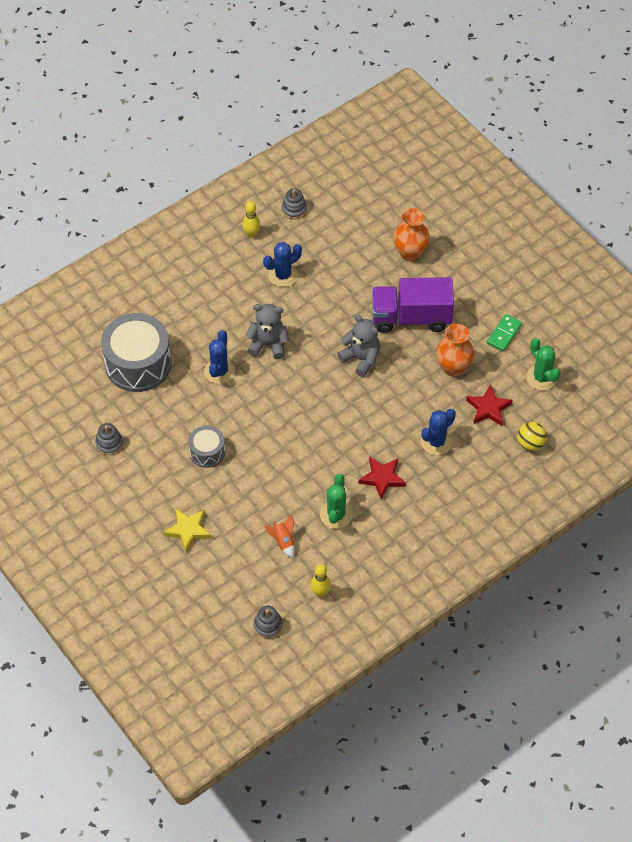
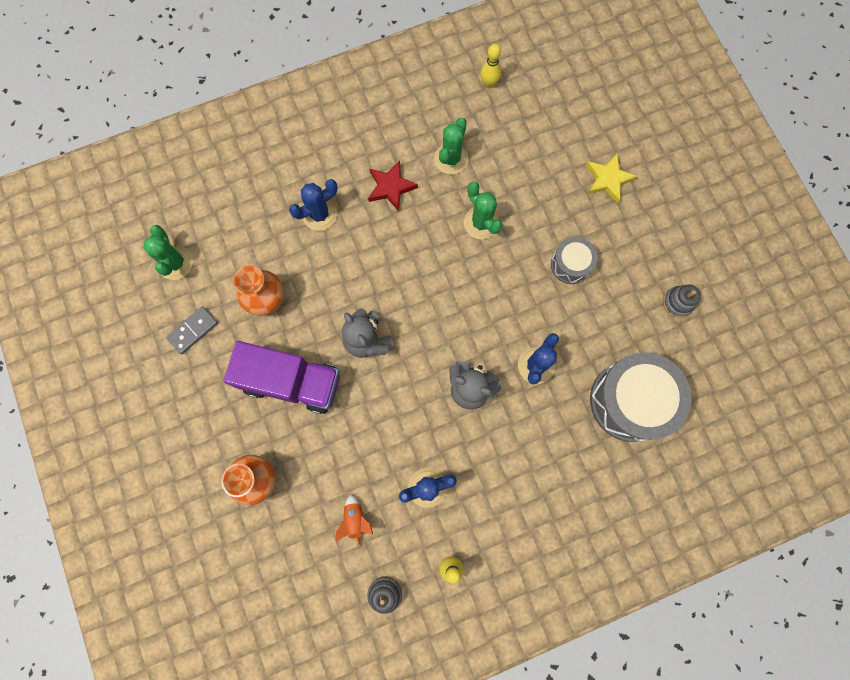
camera: 165 degrees left, 20 degrees up
grey stacking toy [254,606,283,639] -> none
orange rocket [264,514,295,558] -> orange rocket moved to [336,494,373,548]
red star [466,384,513,426] -> none
green domino [487,314,522,351] -> grey domino [166,306,218,354]
yellow ball [517,422,547,451] -> none
none -> green cactus [464,182,503,239]

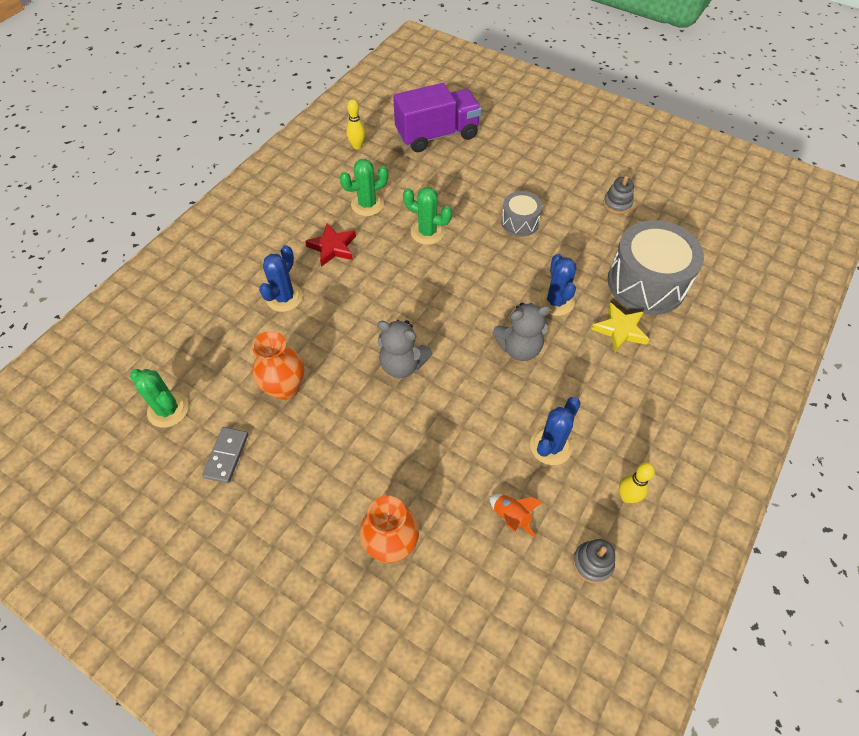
camera: 35 degrees left, 20 degrees down
purple truck [224,341,340,414] -> purple truck moved to [393,83,482,152]
green cactus [434,118,469,174] -> green cactus turned 75 degrees clockwise [340,159,388,216]
yellow star [586,153,637,204] -> yellow star moved to [591,302,650,353]

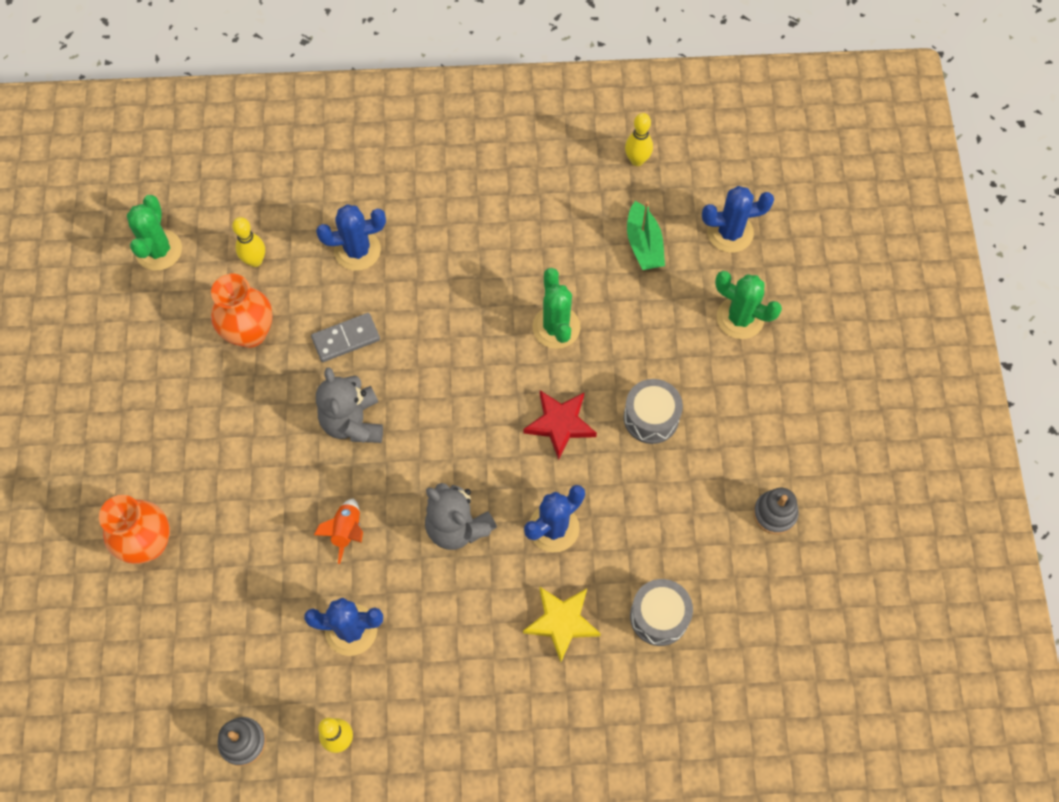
camera: 55 degrees right, 10 degrees up
grey domino [202,427,248,483] -> grey domino moved to [311,313,380,362]
red star [305,223,356,267] -> red star moved to [523,390,597,460]
green cactus [340,159,388,216] -> green cactus moved to [715,271,782,339]
purple truck [393,83,482,152] -> blue cactus [702,186,774,253]
orange rocket [489,494,542,538] -> orange rocket moved to [314,499,363,564]
grey drum [608,220,704,315] -> grey drum [630,579,693,646], size x0.52
none -> yellow bowling pin [232,217,265,267]
none -> green boat [627,201,665,270]

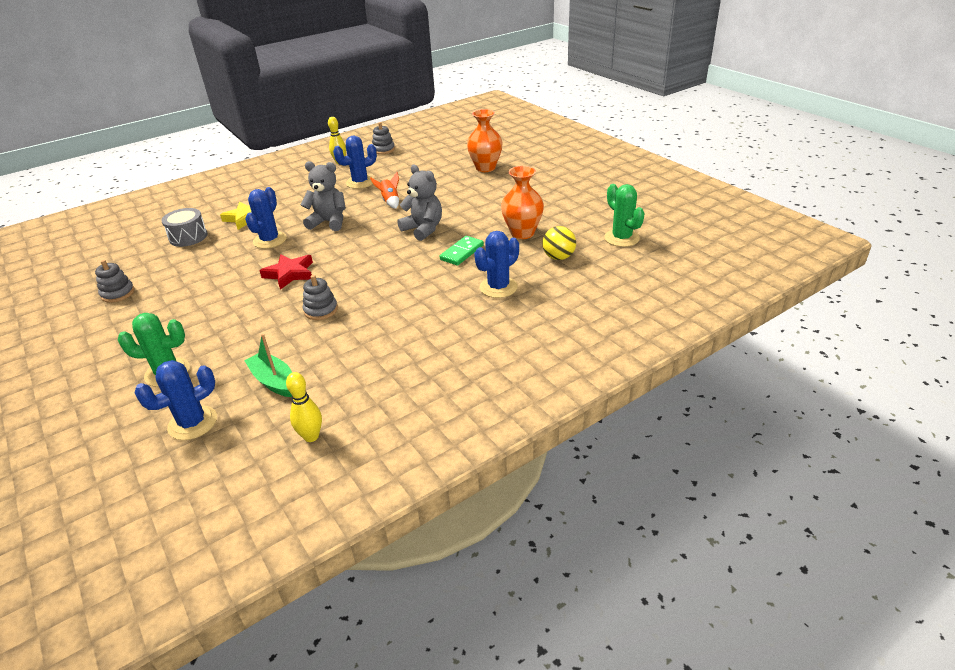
camera: 150 degrees right, 30 degrees down
yellow bowling pin [232,217,265,267] -> yellow ball [542,226,576,260]
grey domino [311,313,380,362] -> green domino [439,236,484,266]
green cactus [532,268,581,349] -> grey stacking toy [303,275,338,320]
grey drum [624,379,683,444] -> none

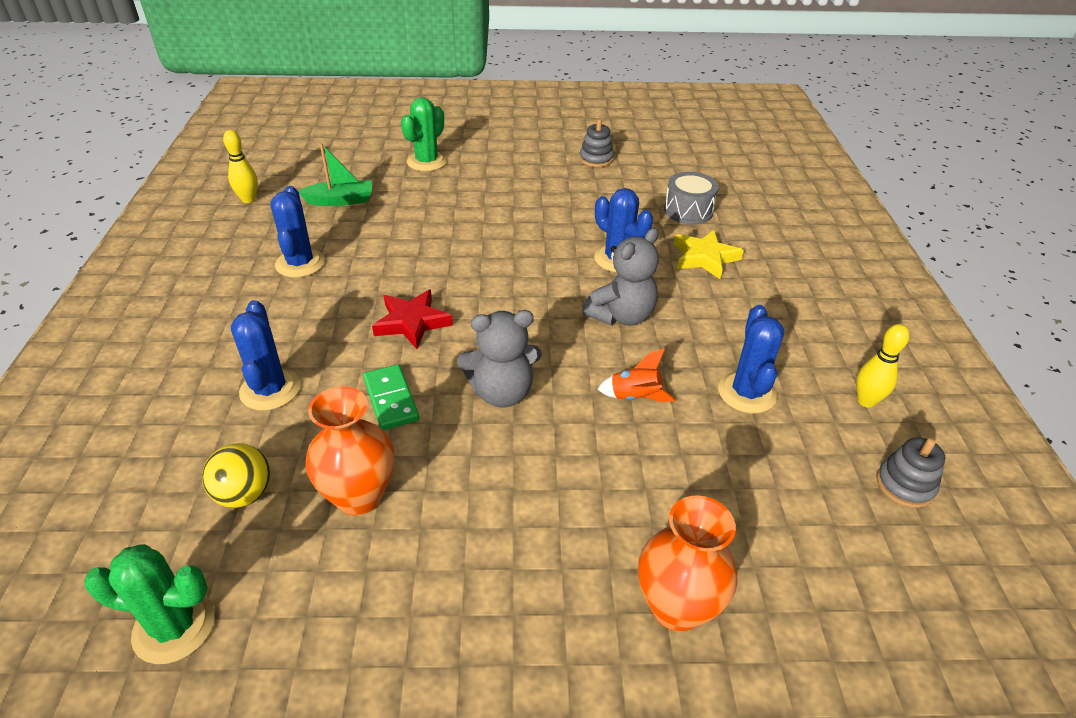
camera: 120 degrees right, 5 degrees up
blue cactus [134,360,217,440] -> blue cactus moved to [270,186,325,278]
red star [259,254,313,290] -> red star moved to [372,289,453,349]
grey stacking toy [303,275,338,320] -> none

